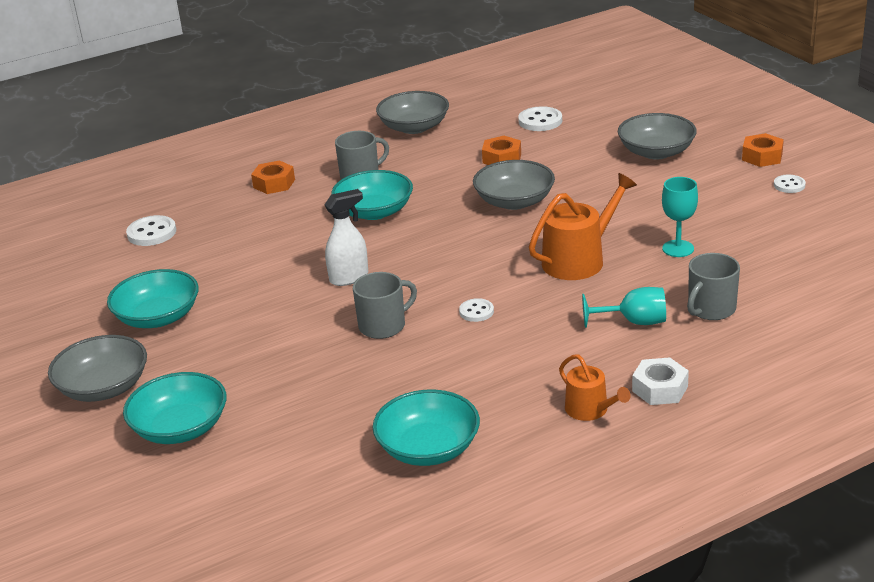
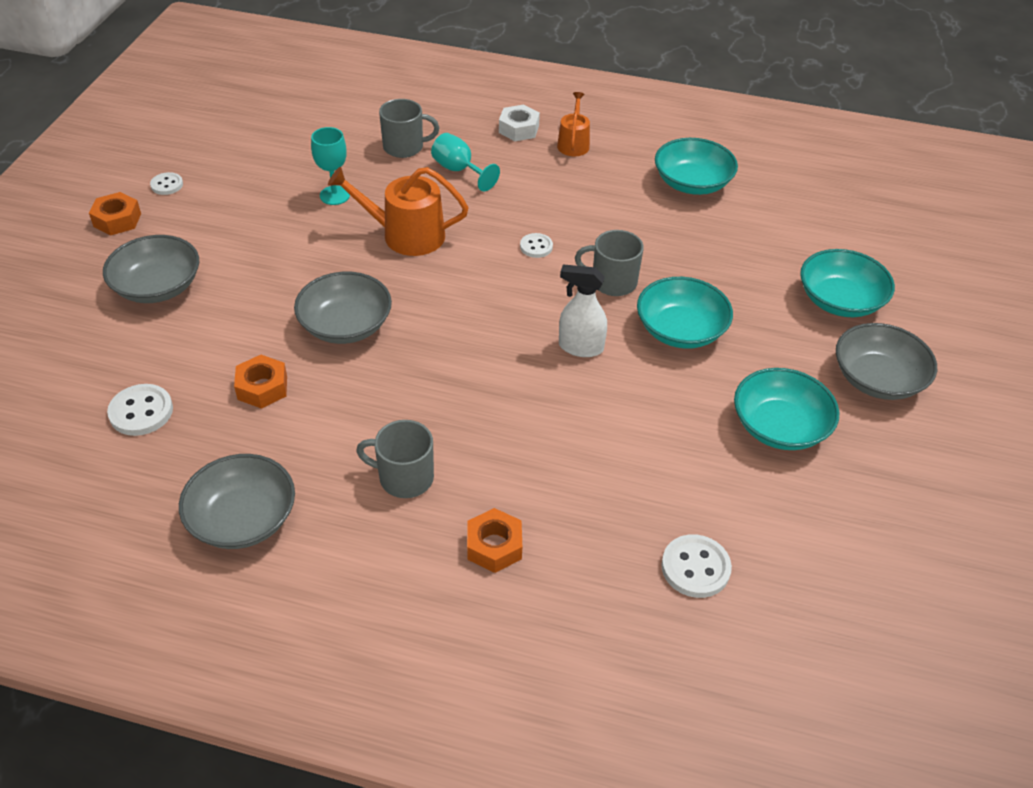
camera: 140 degrees left, 15 degrees up
turquoise bowl [331,170,413,220] -> turquoise bowl moved to [637,277,733,349]

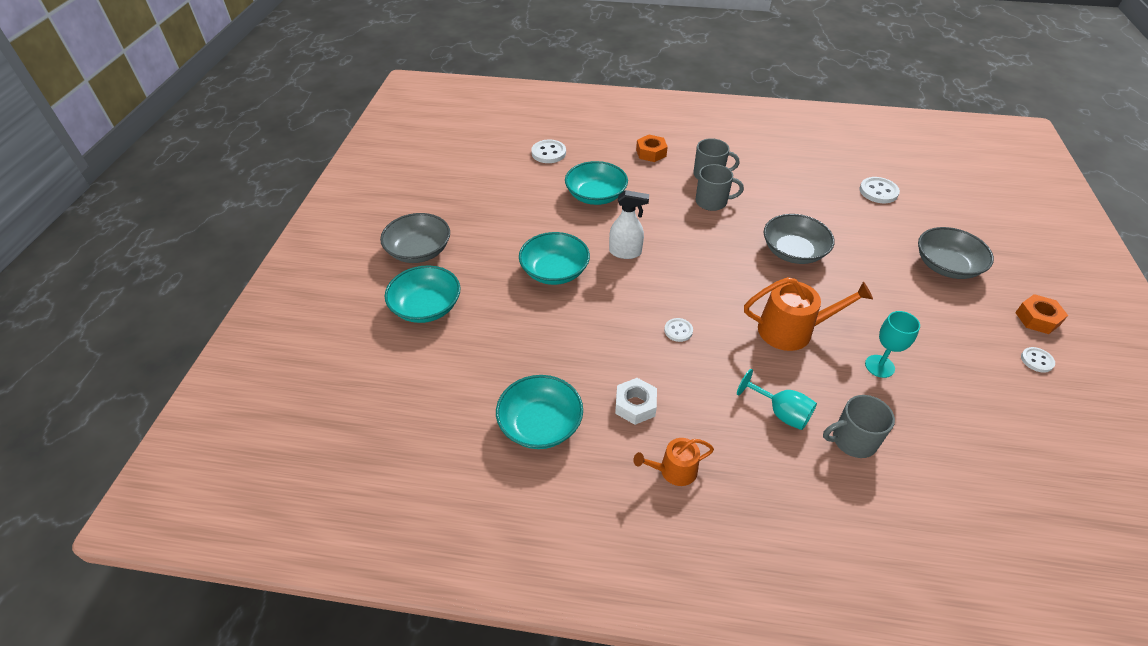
camera: 175 degrees right, 0 degrees up
grey bowl [179,454,295,549] -> none
orange nut [234,355,287,409] -> none
white nut [499,104,540,141] -> white nut moved to [615,378,657,425]
orange watering can [557,92,590,156] -> orange watering can turned 75 degrees clockwise [633,438,714,486]
grey mug [575,230,644,296] -> grey mug moved to [695,164,744,211]
turquoise bowl [734,368,839,450] -> turquoise bowl moved to [565,161,628,205]

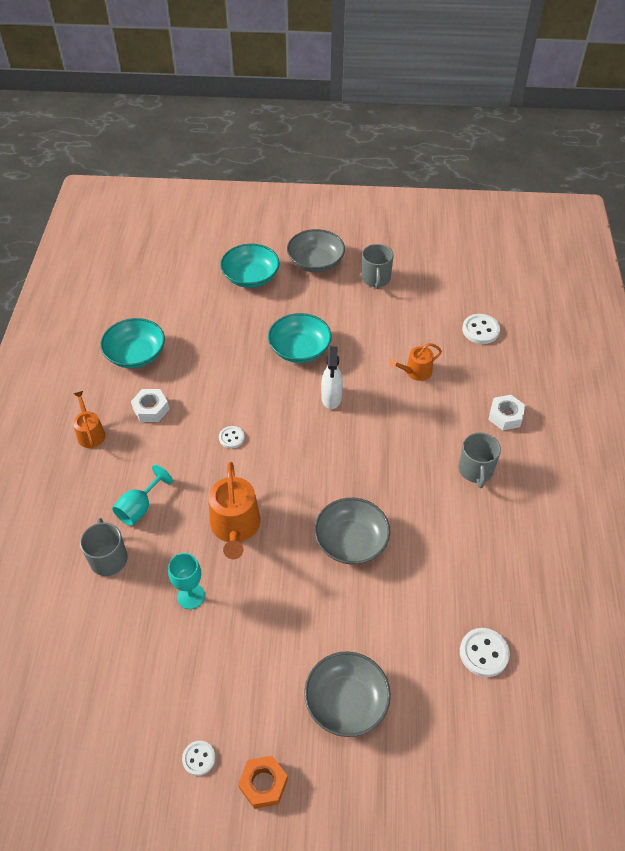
camera: 85 degrees right, 5 degrees up
turquoise bowl [565,161,628,205] -> orange watering can [389,343,442,381]
orange nut [636,135,668,162] -> white nut [488,395,525,430]
grey mug [695,164,744,211] -> grey mug moved to [361,244,394,289]

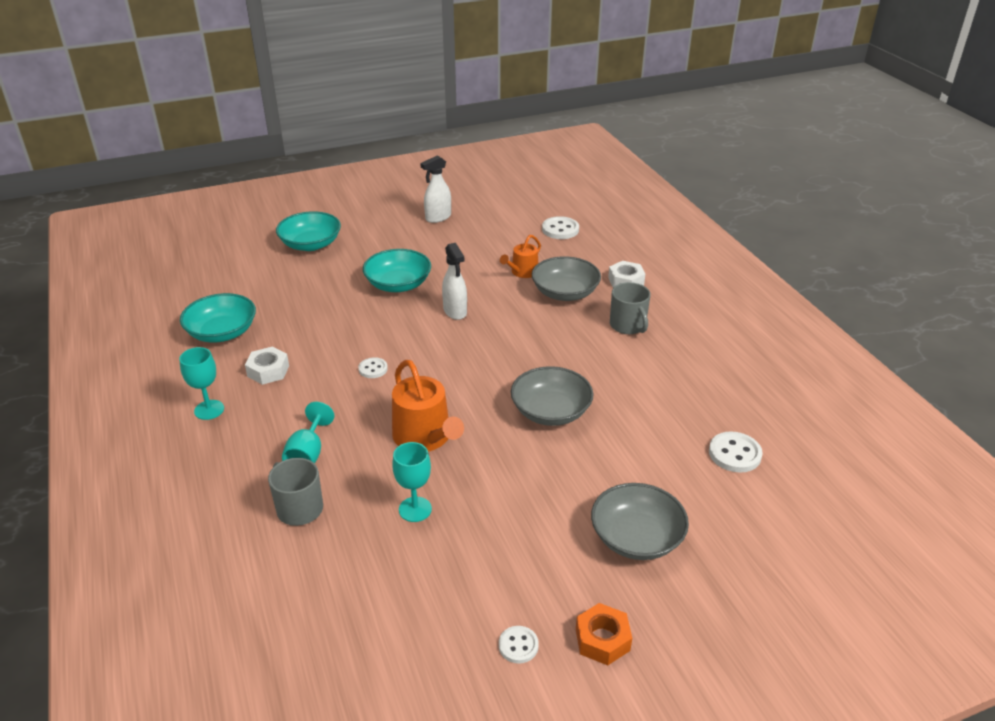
camera: 25 degrees left, 15 degrees down
orange watering can [73,391,106,448] -> turquoise goblet [179,347,224,420]
grey bowl [287,229,345,272] -> grey bowl moved to [532,256,601,301]
grey mug [361,244,394,289] -> white spray bottle [420,155,451,223]

